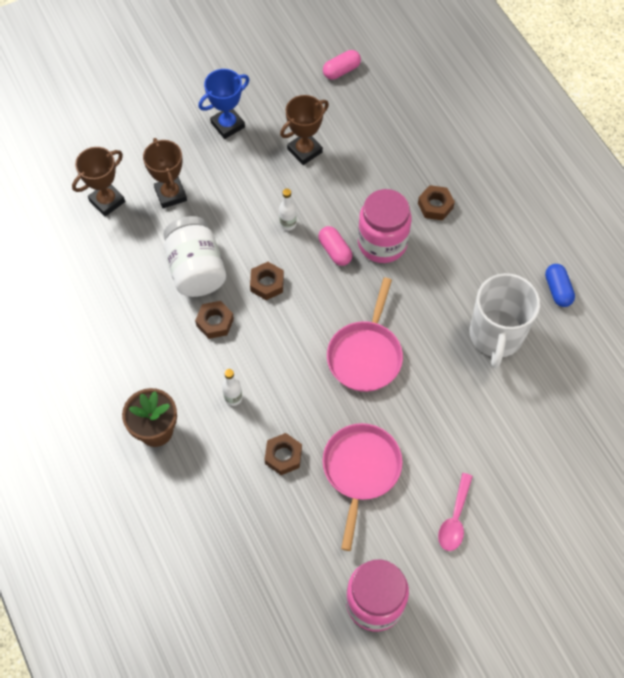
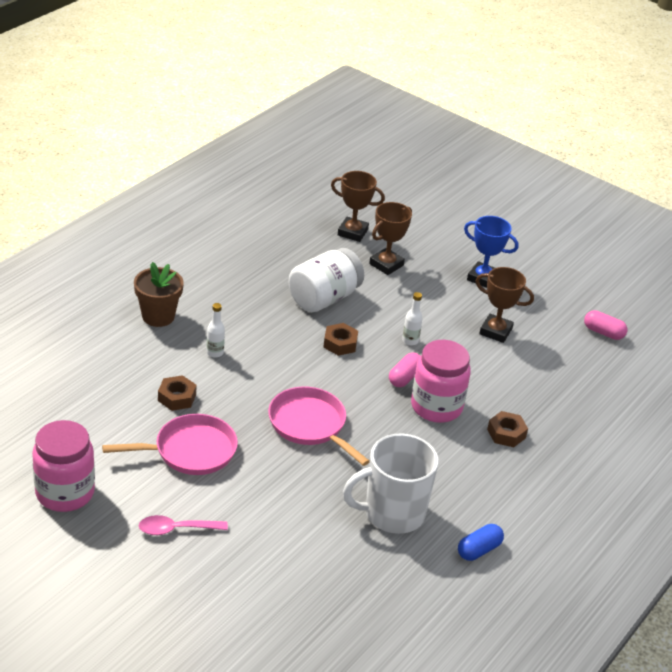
camera: 60 degrees right, 25 degrees down
brown nut [195,301,234,339] -> none
pink pan [327,277,403,392] -> pink pan turned 60 degrees clockwise [268,387,370,466]

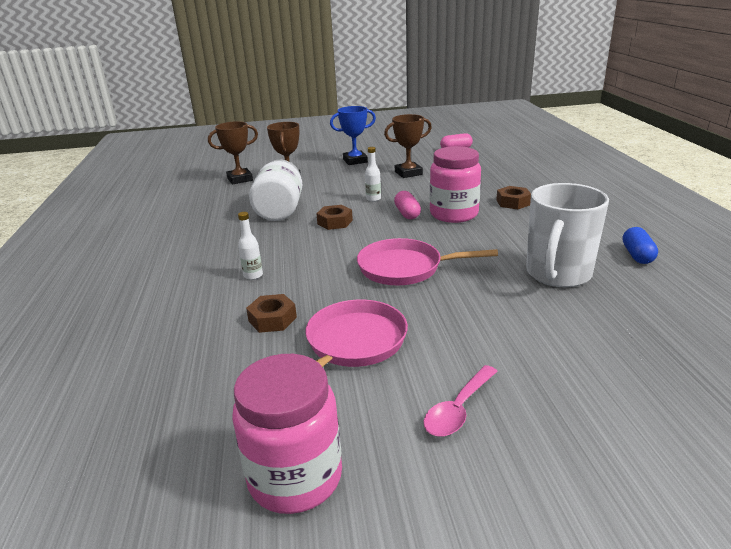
camera: 40 degrees left, 10 degrees down
brown flower pot [134,262,184,327] -> none

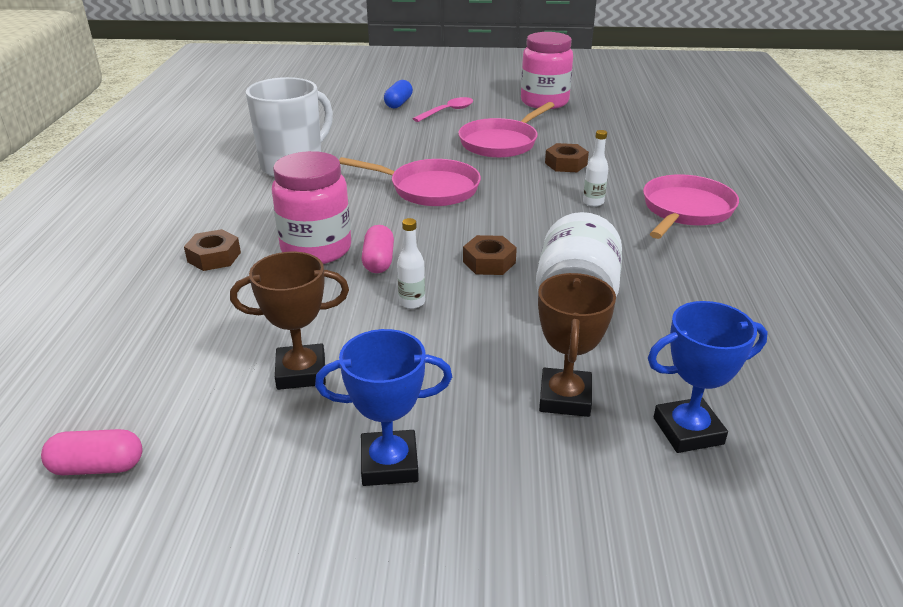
camera: 170 degrees left, 5 degrees up
brown trophy [208,121,258,185] -> blue trophy [648,301,768,453]
blue capsule [623,227,658,264] -> blue capsule moved to [384,80,413,108]
none -> pink pan [643,174,739,239]

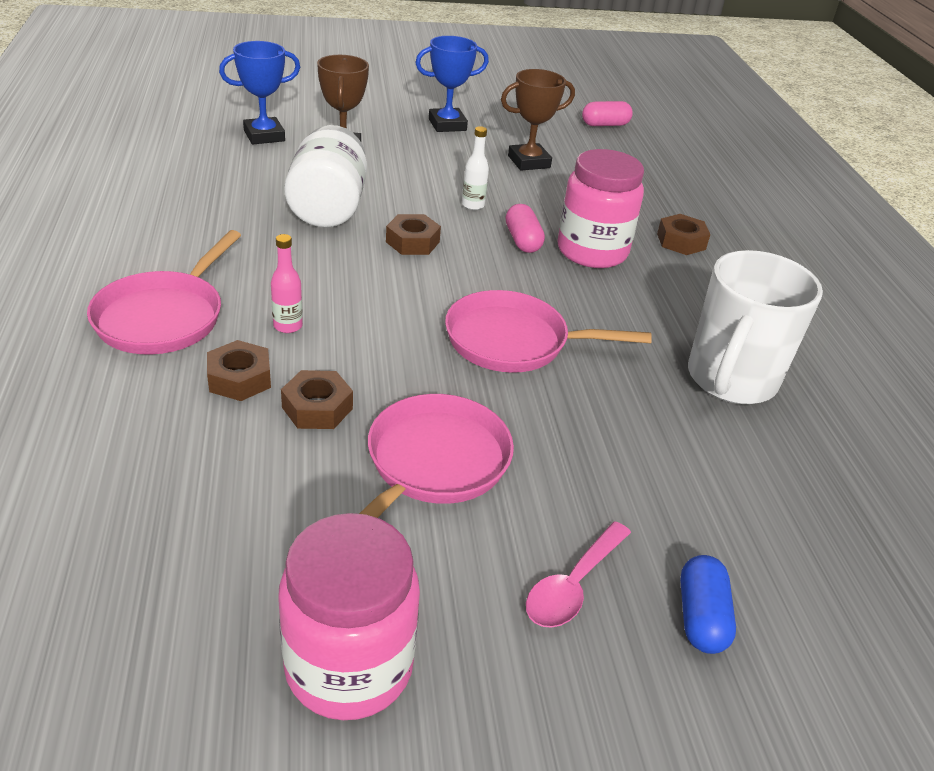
camera: 165 degrees right, 5 degrees up
white bottle [583,130,608,207] -> pink bottle [271,234,303,333]
none -> brown nut [207,340,271,401]

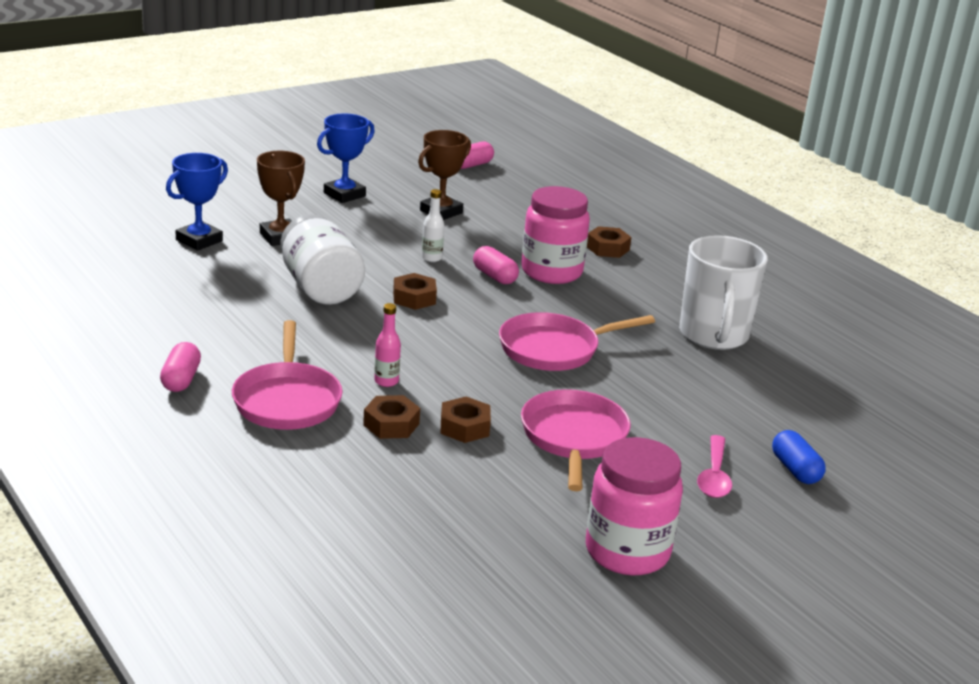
camera: 25 degrees left, 10 degrees down
none -> pink capsule [160,342,201,392]

